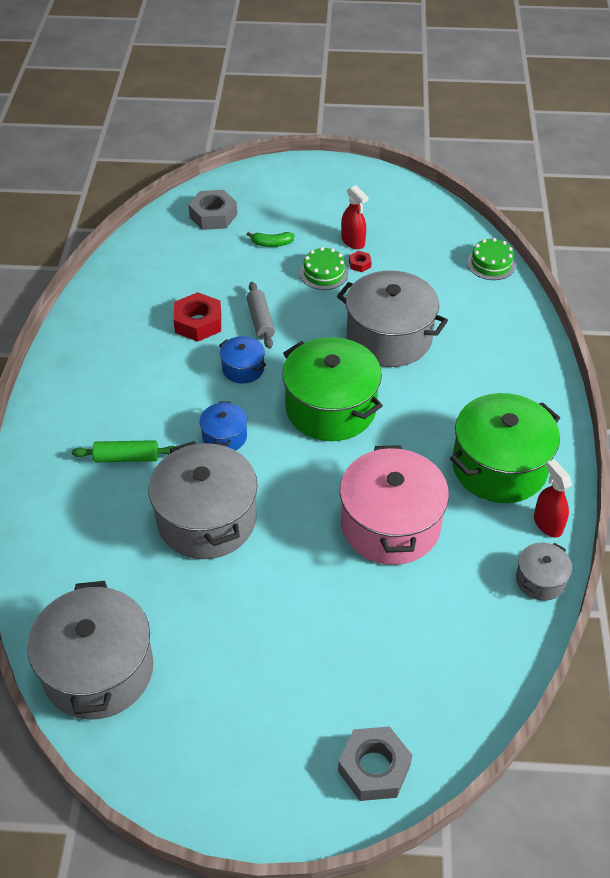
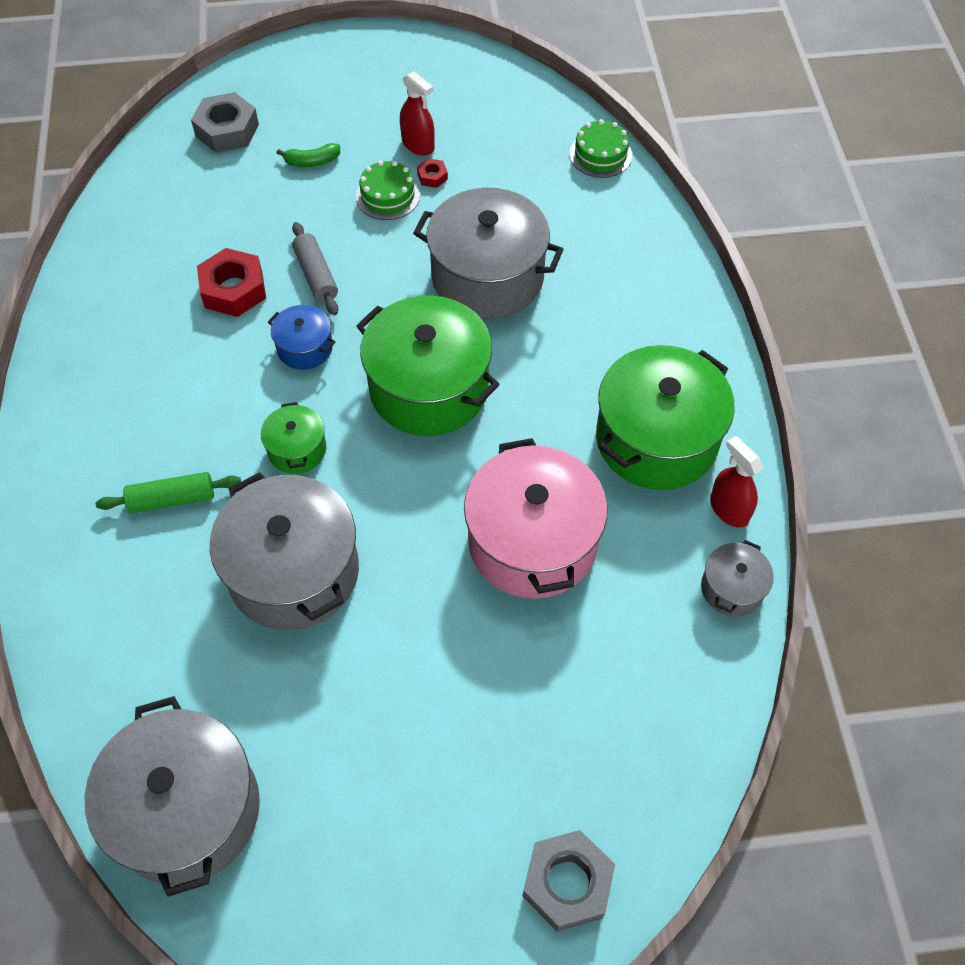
camera: 10 degrees left, 10 degrees up
blue pot [200,401,247,451] -> green pot [261,402,326,474]

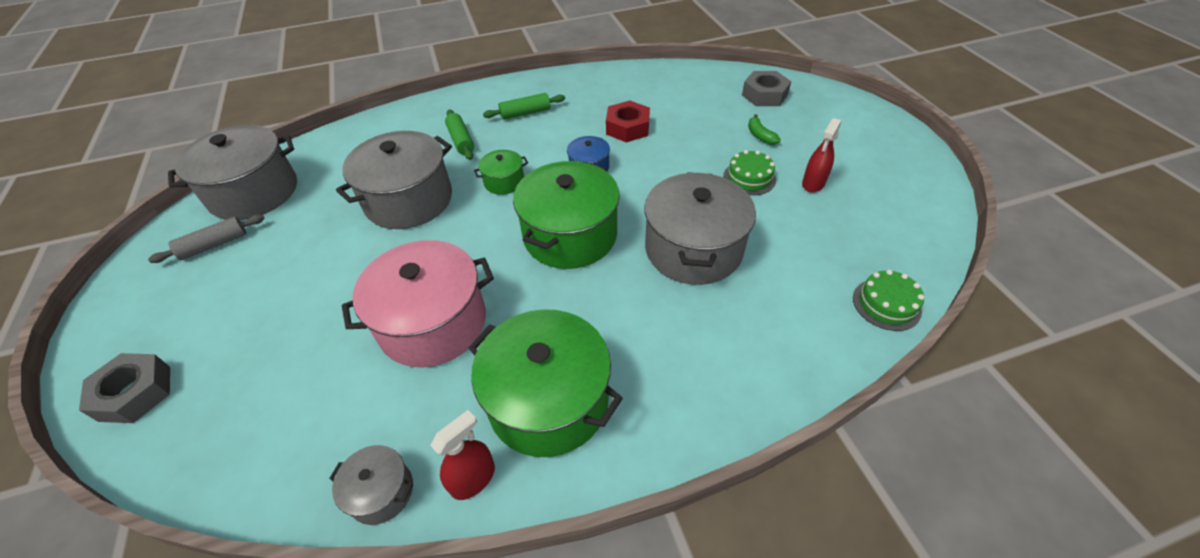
camera: 80 degrees right, 10 degrees down
grey rolling pin [292,222,338,316] -> grey rolling pin moved to [148,215,265,263]
red nut [417,158,448,188] -> none
none -> green rolling pin [483,93,565,120]

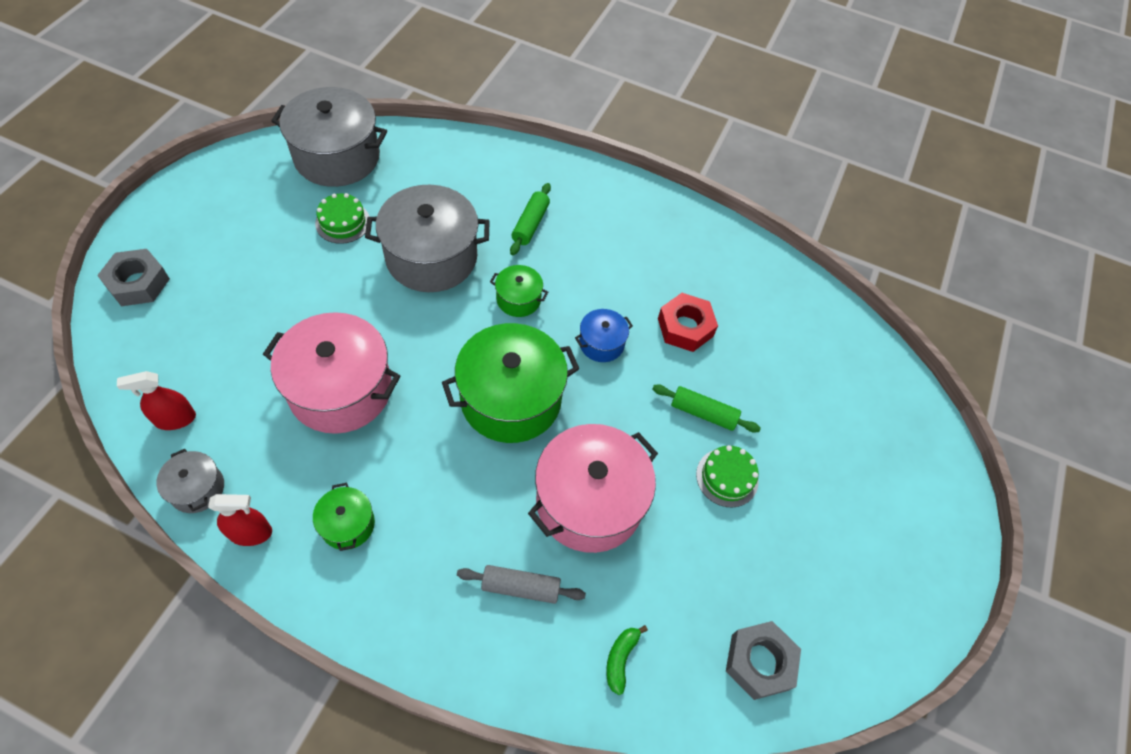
camera: 35 degrees right, 10 degrees up
grey rolling pin [148,215,265,263] -> grey rolling pin moved to [457,565,586,604]
green pot [468,309,623,457] -> green pot [313,483,375,551], size x0.48
green rolling pin [483,93,565,120] -> green rolling pin moved to [652,385,761,432]
grey pot [644,172,756,285] -> pink pot [528,424,658,553]
grey nut [742,71,791,106] -> grey nut moved to [726,621,801,700]
green banana [748,114,781,145] -> green banana moved to [606,625,648,695]
red spray bottle [802,118,841,193] -> red spray bottle moved to [117,371,196,430]
green cake [853,270,924,331] -> green cake moved to [315,193,370,244]

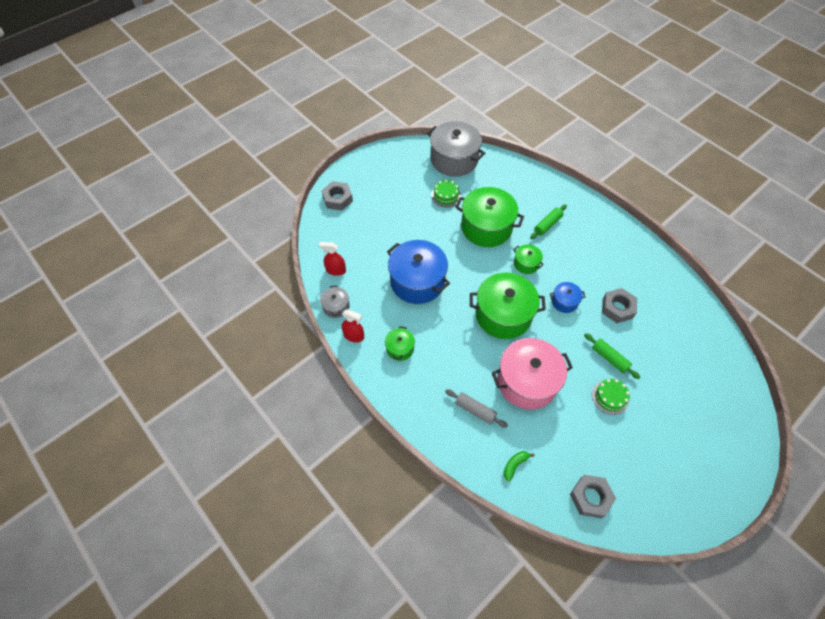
camera: 30 degrees right, 0 degrees up
pink pot [263,312,400,434] -> blue pot [387,240,450,304]
grey pot [365,185,490,292] -> green pot [455,187,524,247]
red nut [658,293,718,352] -> grey nut [602,288,637,323]

